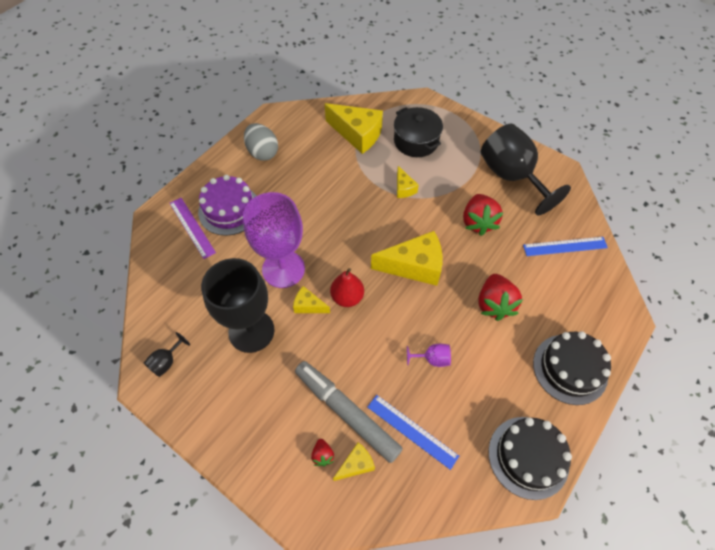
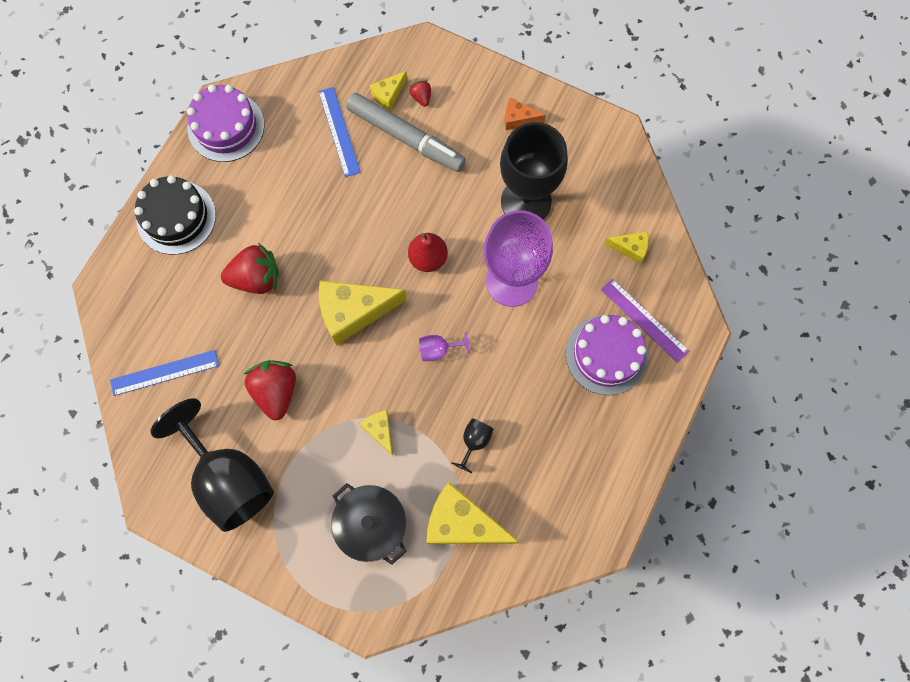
camera: 170 degrees right, 15 degrees up
black goblet [144,332,190,377] -> black goblet moved to [452,418,493,473]
grey egg [244,123,278,161] -> none
yellow cheese [293,286,330,313] -> yellow cheese moved to [604,231,649,264]
blue ruler [367,395,459,470] -> blue ruler turned 45 degrees clockwise [318,87,361,177]
purple goblet [407,344,451,367] -> purple goblet moved to [419,332,470,361]
red strawberry [478,274,523,321] -> red strawberry turned 90 degrees clockwise [221,243,279,294]
black cake [489,417,572,500] -> purple cake [187,85,264,162]
none -> orange cheese [505,98,546,130]

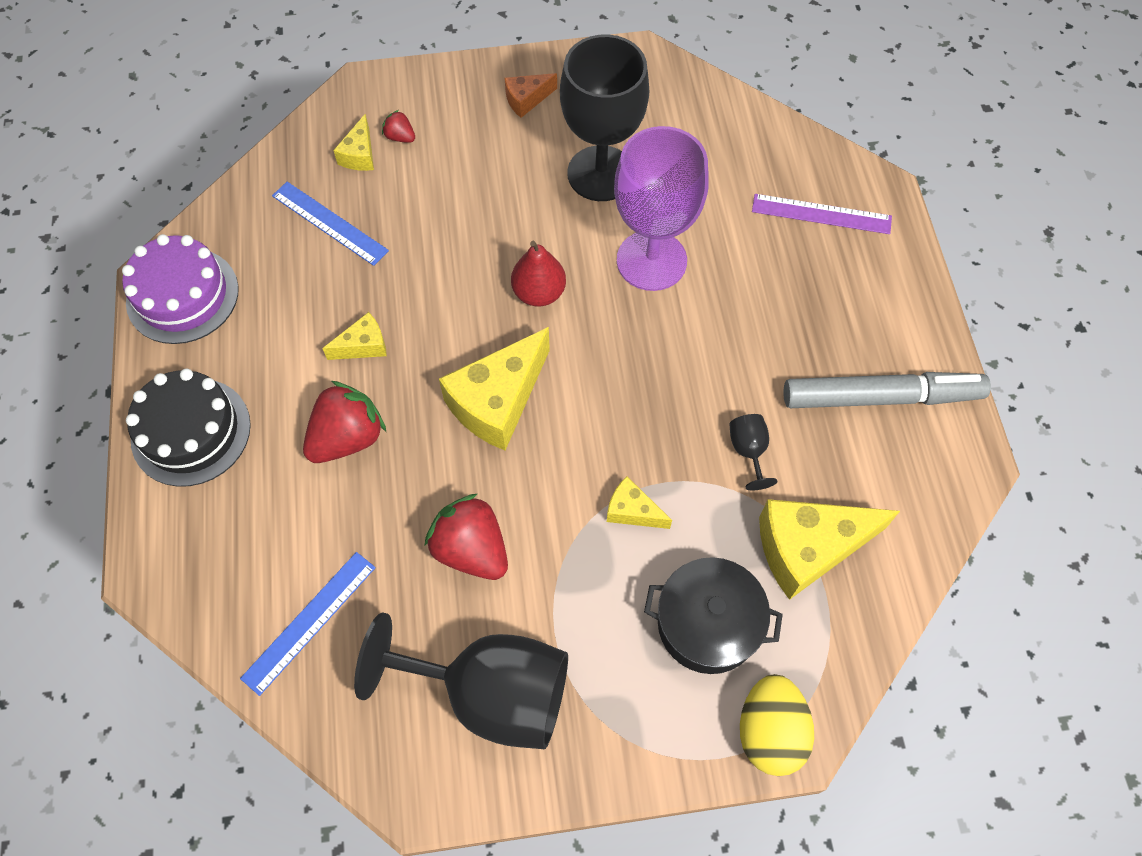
camera: 35 degrees left, 10 degrees down
grey marker [346,93,466,172] -> grey marker moved to [783,372,991,408]
purple goblet [419,332,470,361] -> none
purple cake [566,315,648,395] -> none
yellow cheese [604,231,649,264] -> yellow cheese moved to [322,312,387,360]
none -> yellow egg [740,674,814,776]

